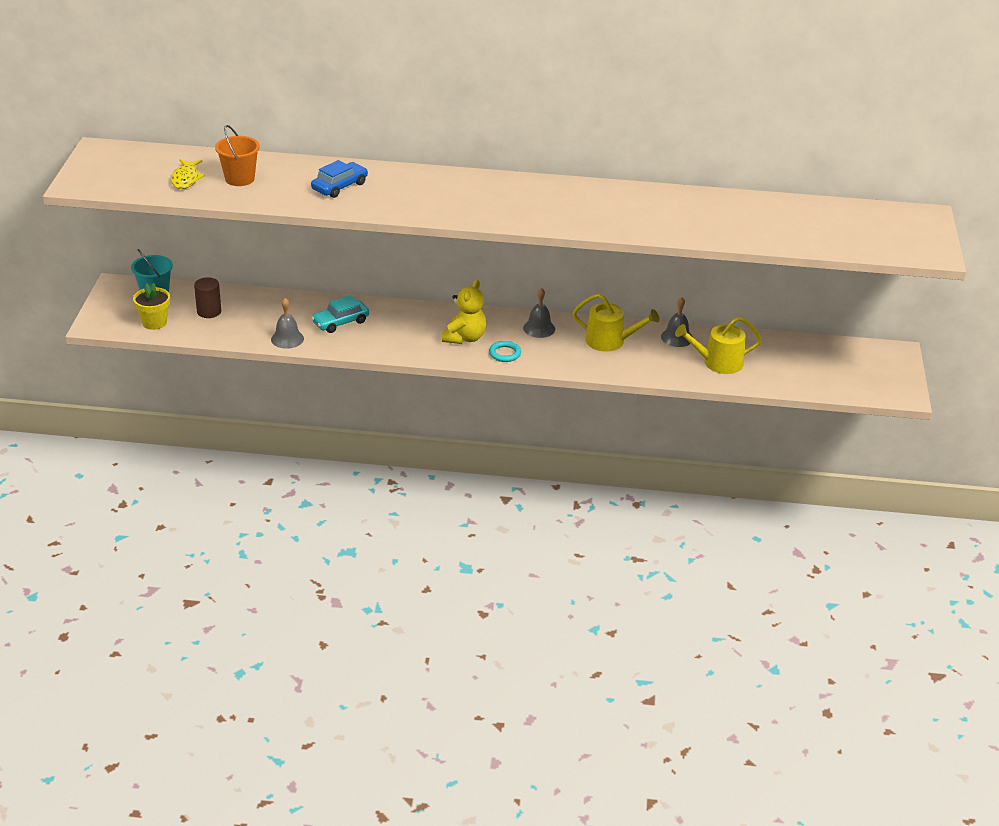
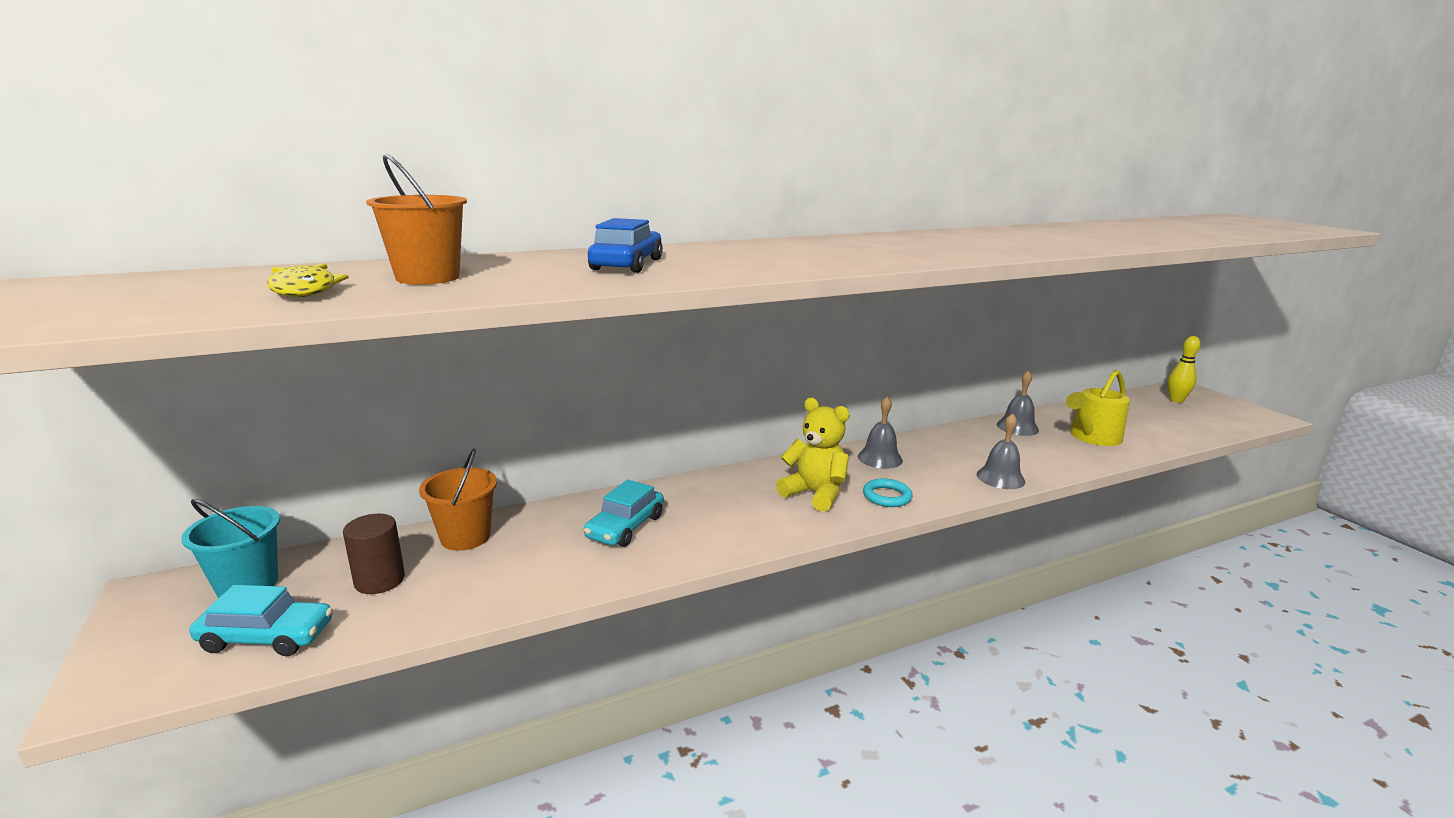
camera: 30 degrees left, 15 degrees down
yellow flower pot [133,283,170,330] -> turquoise car [189,585,333,656]
grey bell [271,298,304,349] -> grey bell moved to [976,413,1025,489]
yellow teddy bear [442,280,486,344] -> yellow teddy bear turned 45 degrees counterclockwise [776,398,850,512]
yellow watering can [573,293,659,352] -> none
none -> orange bucket [419,448,497,551]
none -> yellow bowling pin [1168,336,1201,403]

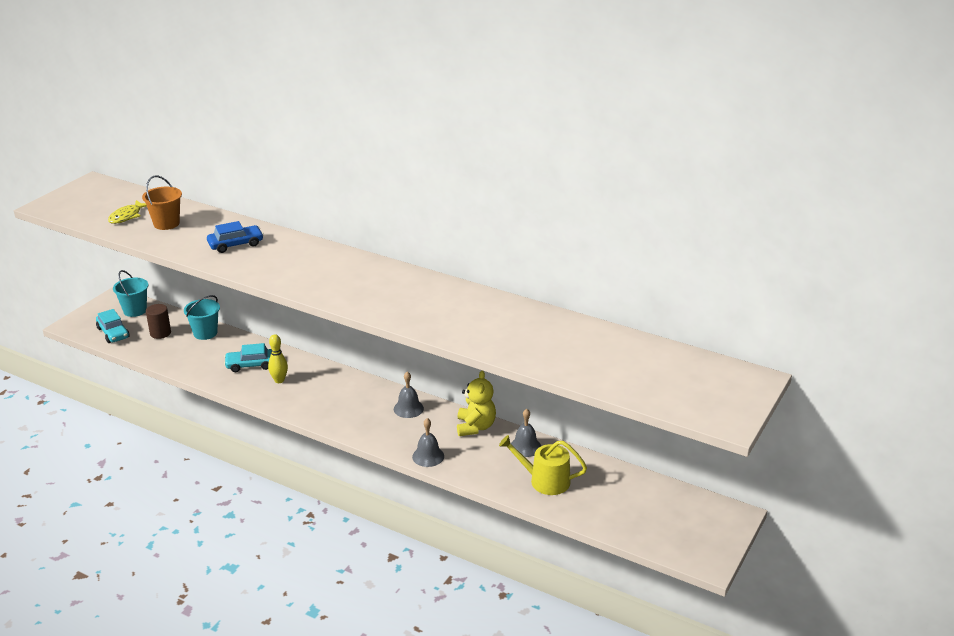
camera: 55 degrees right, 10 degrees up
orange bucket [419,448,497,551] -> turquoise bucket [184,295,220,340]
yellow teddy bear [776,398,850,512] -> yellow teddy bear moved to [457,370,496,436]
turquoise ring [863,478,912,507] -> none
yellow bowling pin [1168,336,1201,403] -> yellow bowling pin moved to [268,334,288,383]

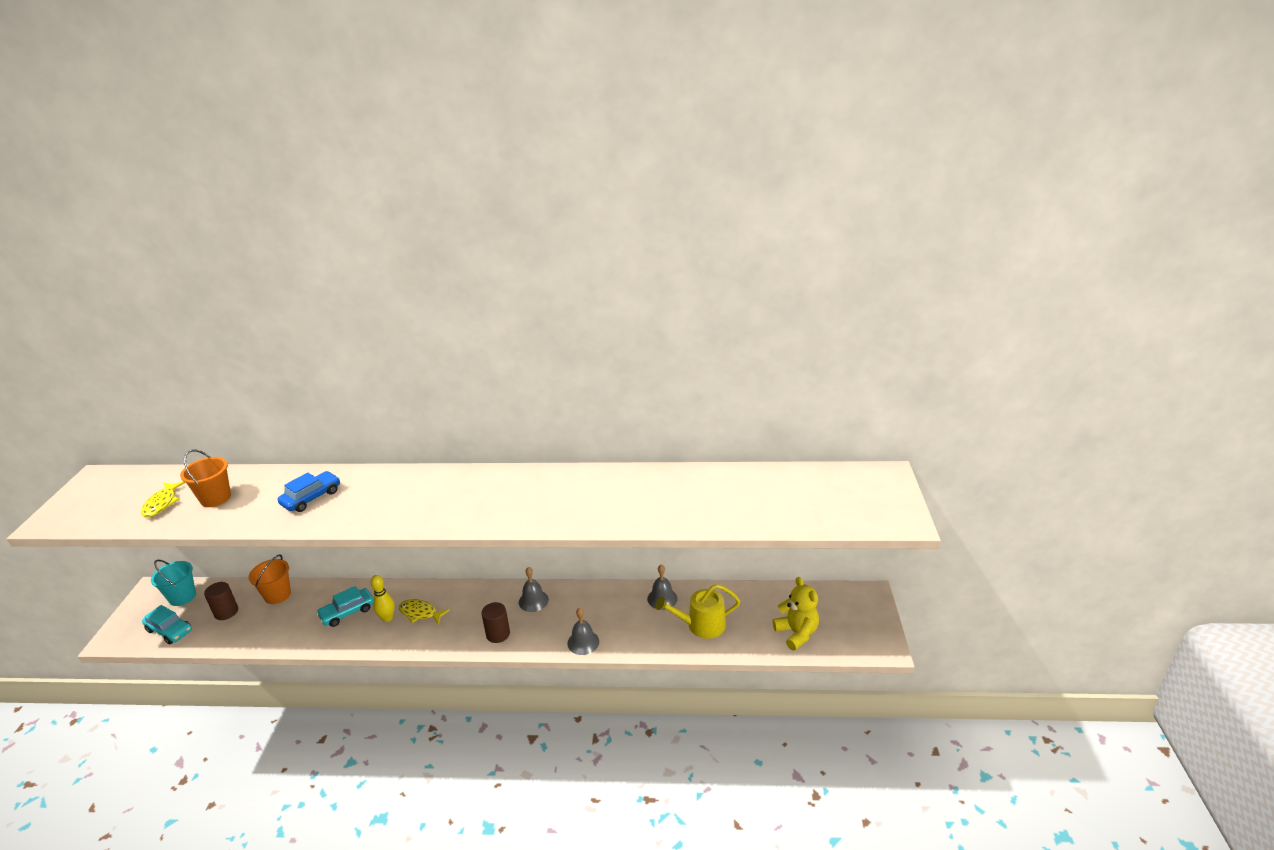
camera: 25 degrees left, 0 degrees up
turquoise bucket [184,295,220,340] -> orange bucket [249,554,291,604]
yellow teddy bear [457,370,496,436] -> yellow teddy bear moved to [773,577,819,651]
none -> yellow fish [399,599,450,625]
none -> brown cylinder [482,602,510,643]

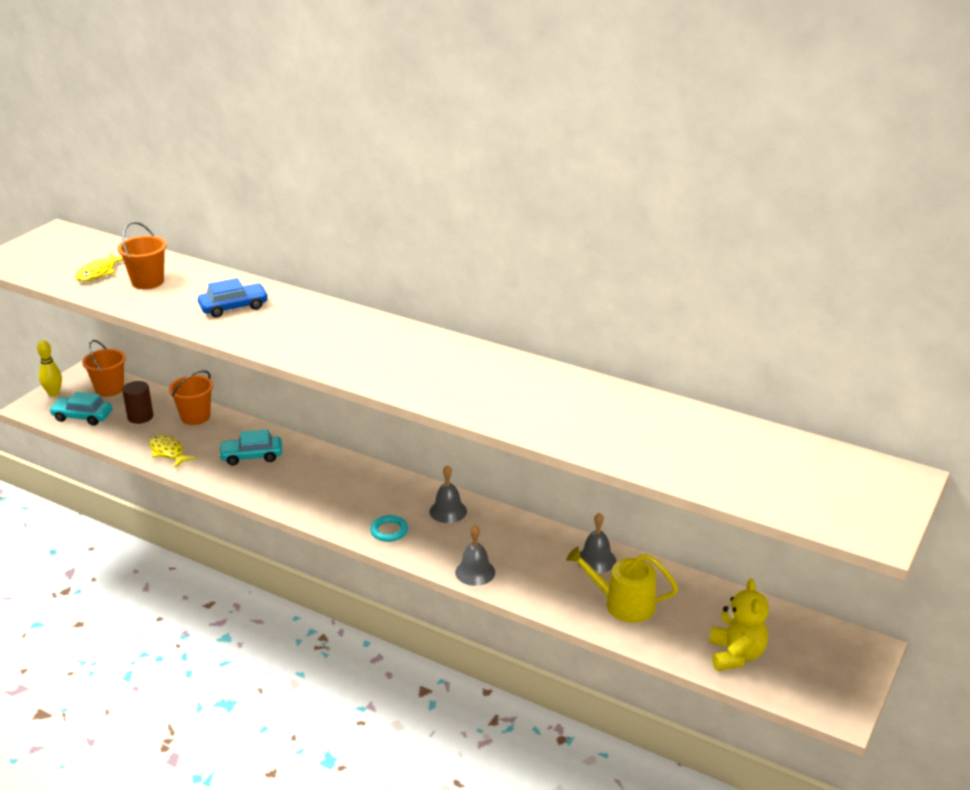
camera: 25 degrees right, 0 degrees up
turquoise car [142,605,192,644] -> turquoise car turned 135 degrees clockwise [49,392,112,426]
turquoise bucket [151,560,196,606] -> orange bucket [82,340,126,397]
yellow bowling pin [371,575,395,622] -> yellow bowling pin moved to [37,340,62,397]
yellow fish [399,599,450,625] -> yellow fish moved to [149,434,196,468]
brown cylinder [482,602,510,643] -> turquoise ring [370,515,408,542]

